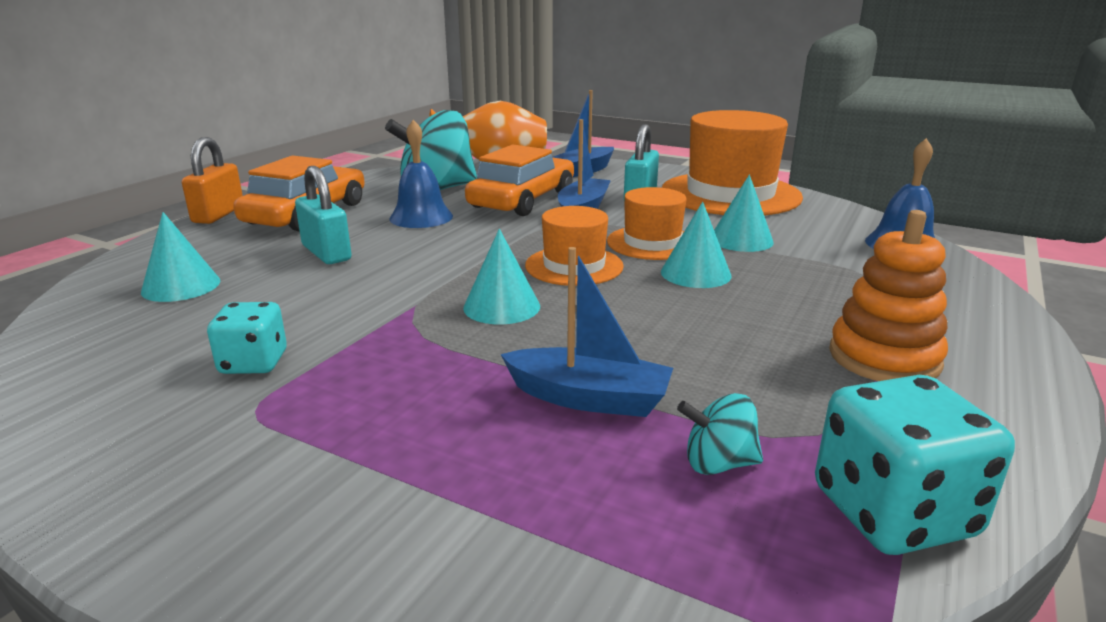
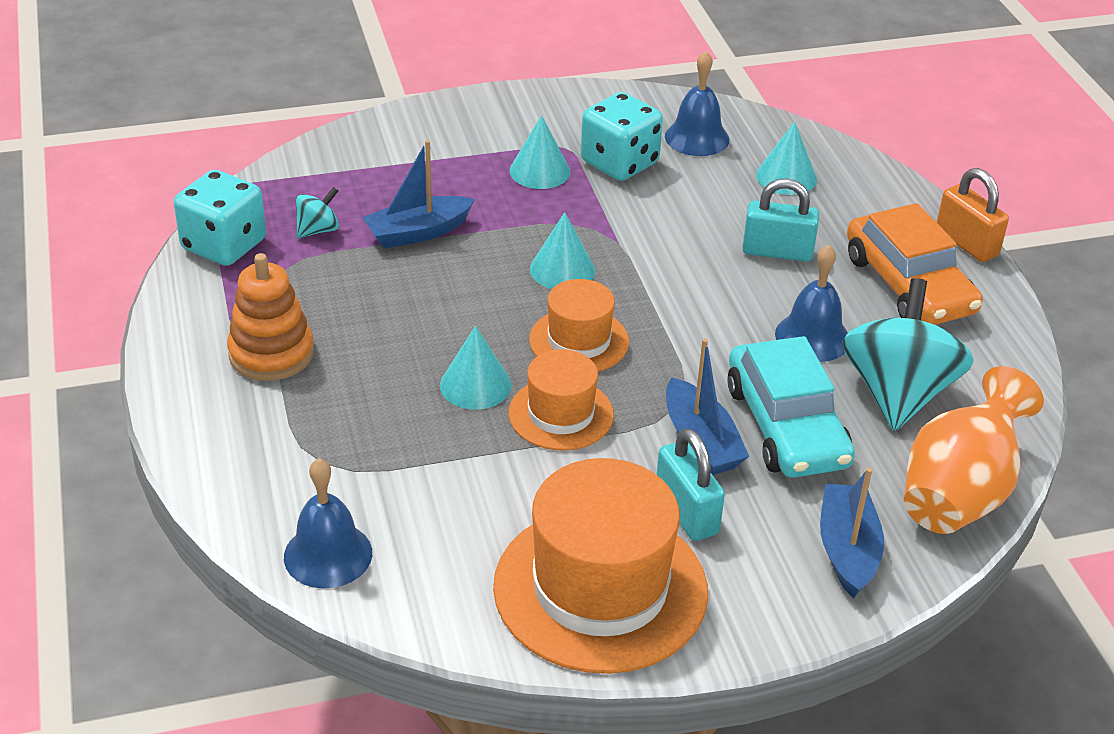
camera: 135 degrees right, 15 degrees up
turquoise dice [207,302,287,374] -> turquoise dice [581,92,663,181], size x1.61
orange car [465,145,574,216] -> turquoise car [727,336,855,478]
turquoise cone [714,175,774,252] -> turquoise cone moved to [510,115,571,189]
none -> blue bell [665,51,729,156]

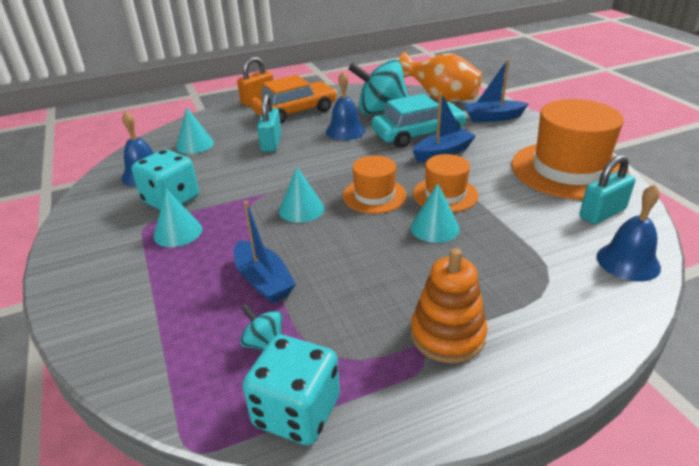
camera: 95 degrees left, 5 degrees down
turquoise padlock [656,428,725,541] -> turquoise padlock moved to [579,155,635,225]

